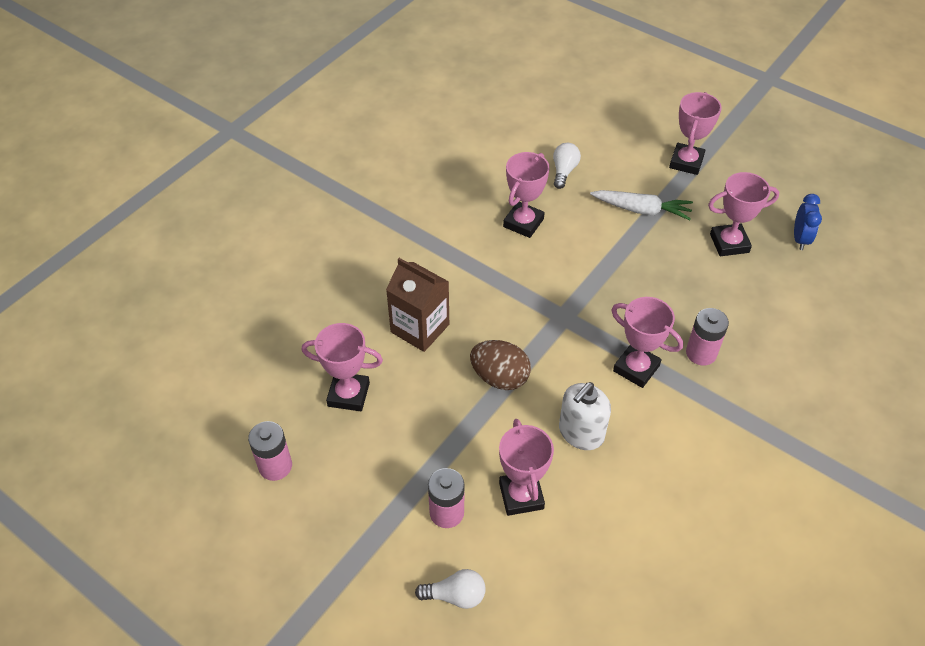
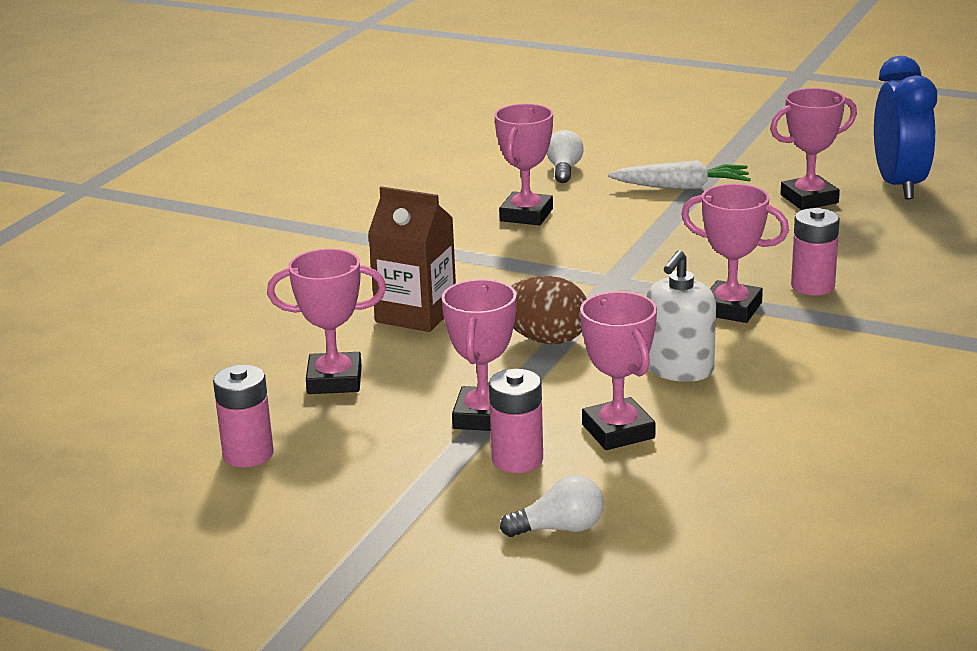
camera: 10 degrees left, 25 degrees down
pink trophy [669,92,722,175] -> pink trophy moved to [442,279,516,431]
blue clock [794,194,822,250] -> blue clock [874,56,937,200], size x1.86

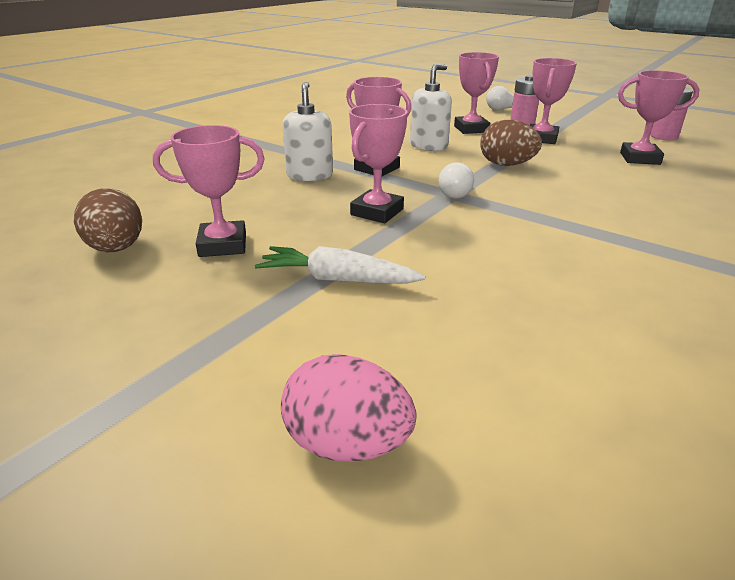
camera: 170 degrees left, 5 degrees up
brown carton [368,186,456,332] -> none
pink trophy [494,104,553,225] -> pink trophy moved to [349,104,408,223]
white light bulb [547,130,584,183] -> white light bulb moved to [438,162,474,198]
pink battery [791,208,840,295] -> white soap dispenser [282,82,333,181]
blue clock [874,56,937,200] -> brown egg [74,188,142,252]
none -> pink egg [281,354,416,462]

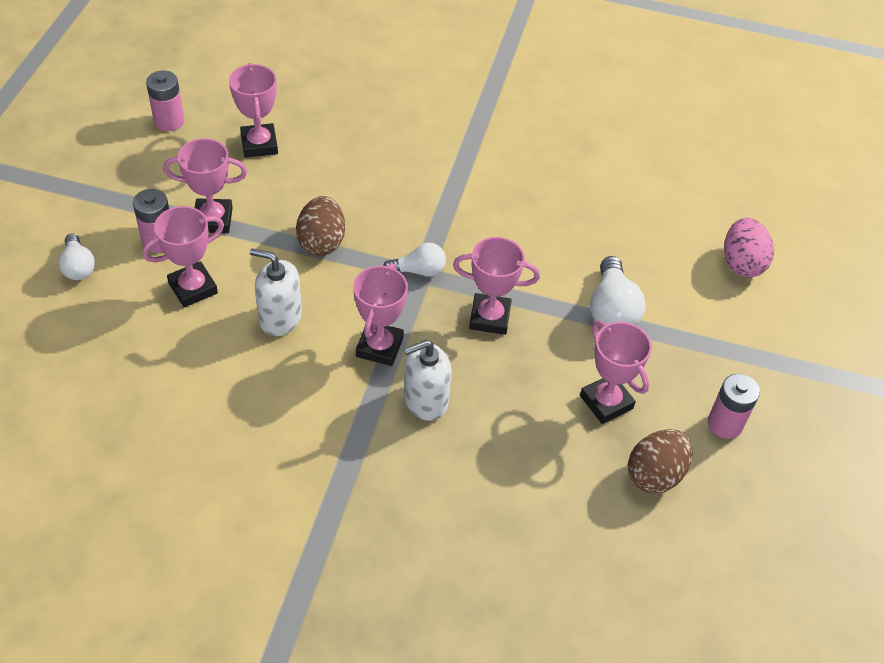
camera: 115 degrees left, 20 degrees up
white carrot [255,246,425,284] -> white light bulb [590,256,646,325]
none -> pink battery [708,374,760,439]

